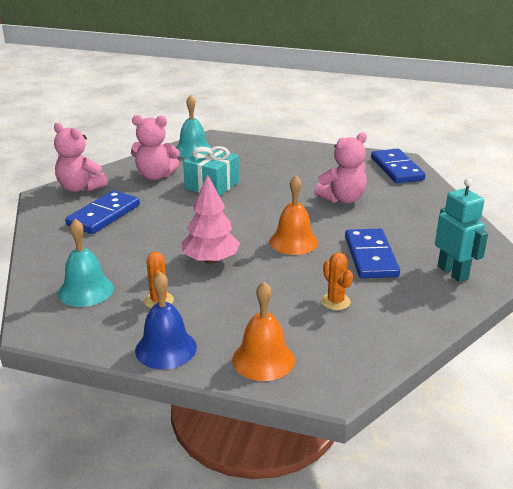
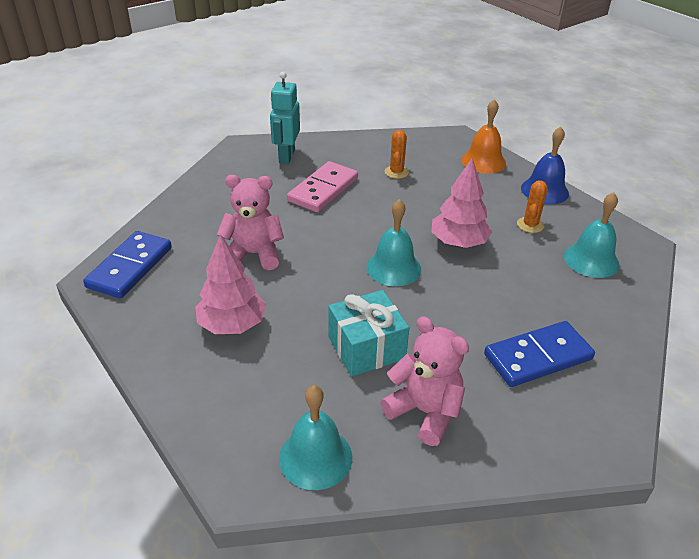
camera: 145 degrees left, 10 degrees up
pink teddy bear [54,123,108,192] -> none
orange bell [269,175,318,255] -> none
blue domino [345,229,400,278] -> pink domino [287,161,358,212]
none -> pink tree [195,234,266,334]
none -> turquoise bell [366,199,421,286]

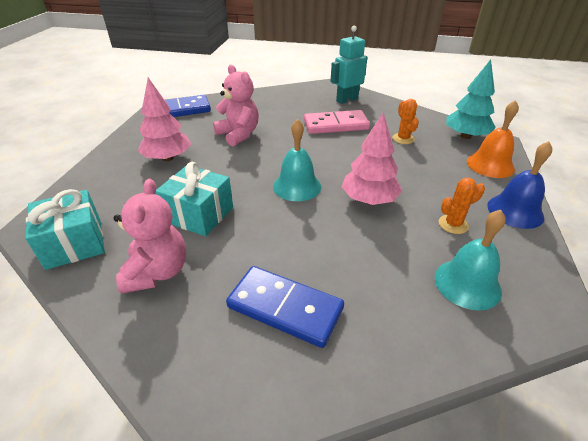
camera: 50 degrees right, 0 degrees up
turquoise bell [279,385,352,490] -> turquoise gift [25,189,105,270]
orange cactus [385,130,409,179] -> orange cactus turned 75 degrees counterclockwise [392,99,419,144]
none -> turquoise tree [446,59,496,139]

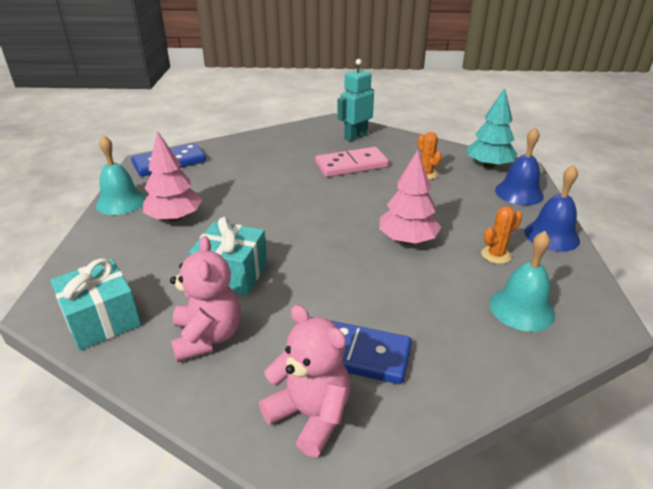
camera: 10 degrees left, 5 degrees down
pink teddy bear [213,64,259,146] -> pink teddy bear moved to [259,305,350,457]
turquoise bell [273,119,321,201] -> turquoise bell moved to [96,135,146,215]
orange bell [467,100,519,178] -> blue bell [495,127,544,205]

